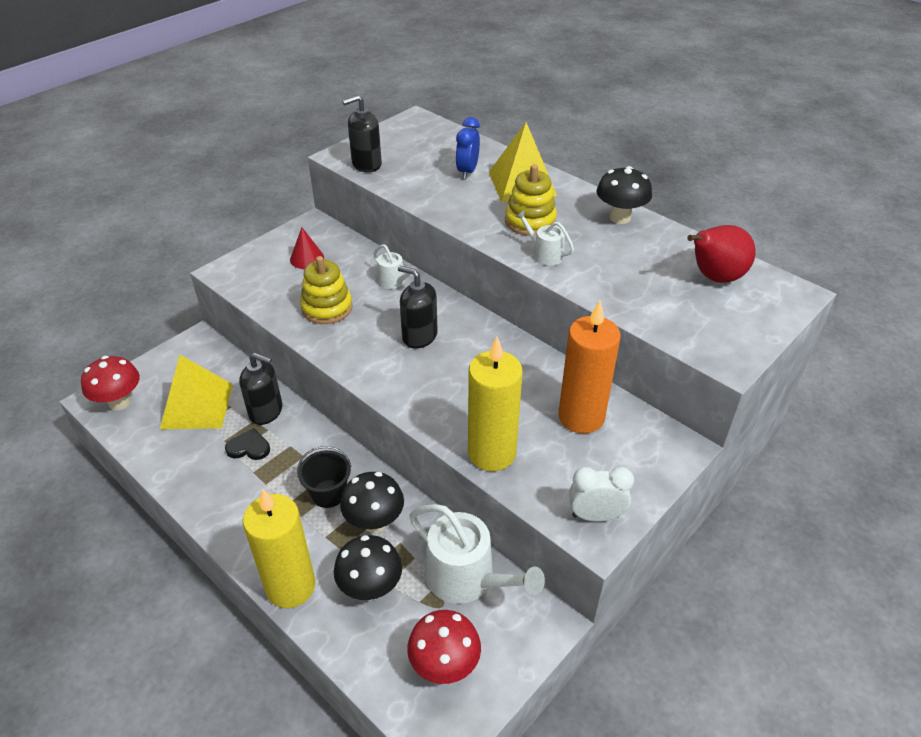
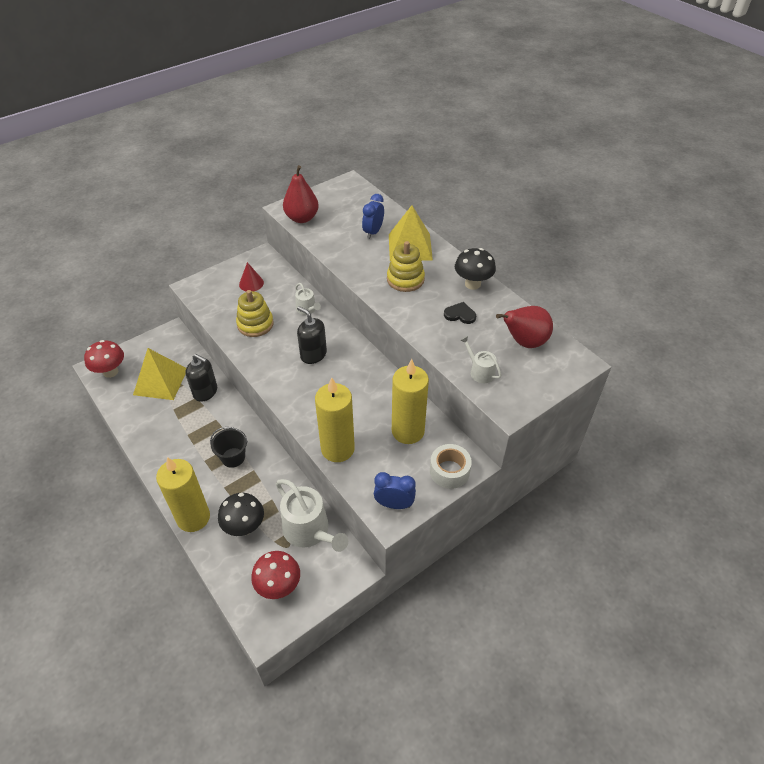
camera: 10 degrees right, 5 degrees up
black heart [225,428,270,460] -> black heart moved to [444,302,476,324]
black mushroom [340,472,404,533] -> none
black soap dispenser [342,95,382,172] -> red pear [283,165,319,223]
white watering can [515,211,574,266] -> white watering can moved to [460,336,502,383]
orange candle [558,301,621,434] -> yellow candle [392,359,429,444]
white clock [569,467,634,522] -> blue clock [374,472,416,509]
none -> white tape [430,444,472,489]

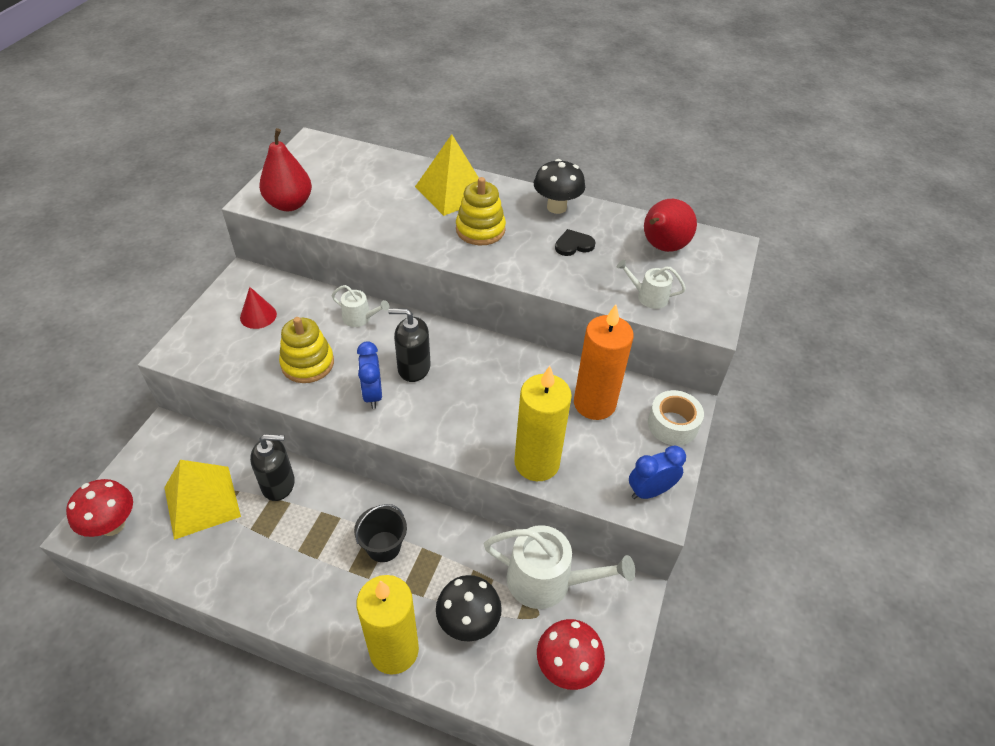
camera: 35 degrees left, 0 degrees up
blue clock [362,194,384,239] -> blue clock moved to [357,342,382,409]
yellow candle [392,359,429,444] -> orange candle [574,304,634,420]

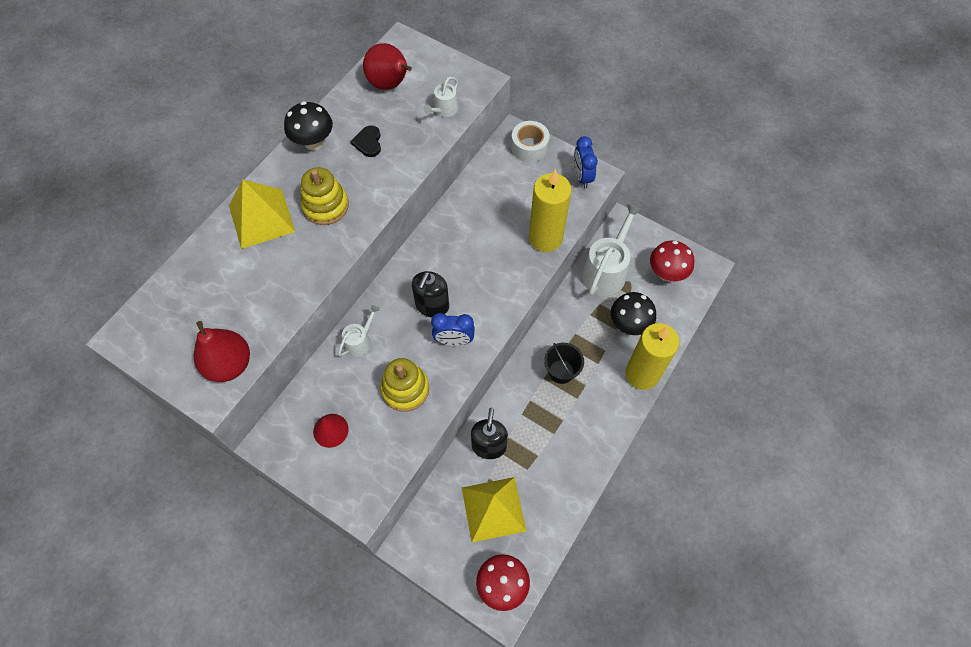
camera: 75 degrees left, 15 degrees up
orange candle [574,304,634,420] -> none

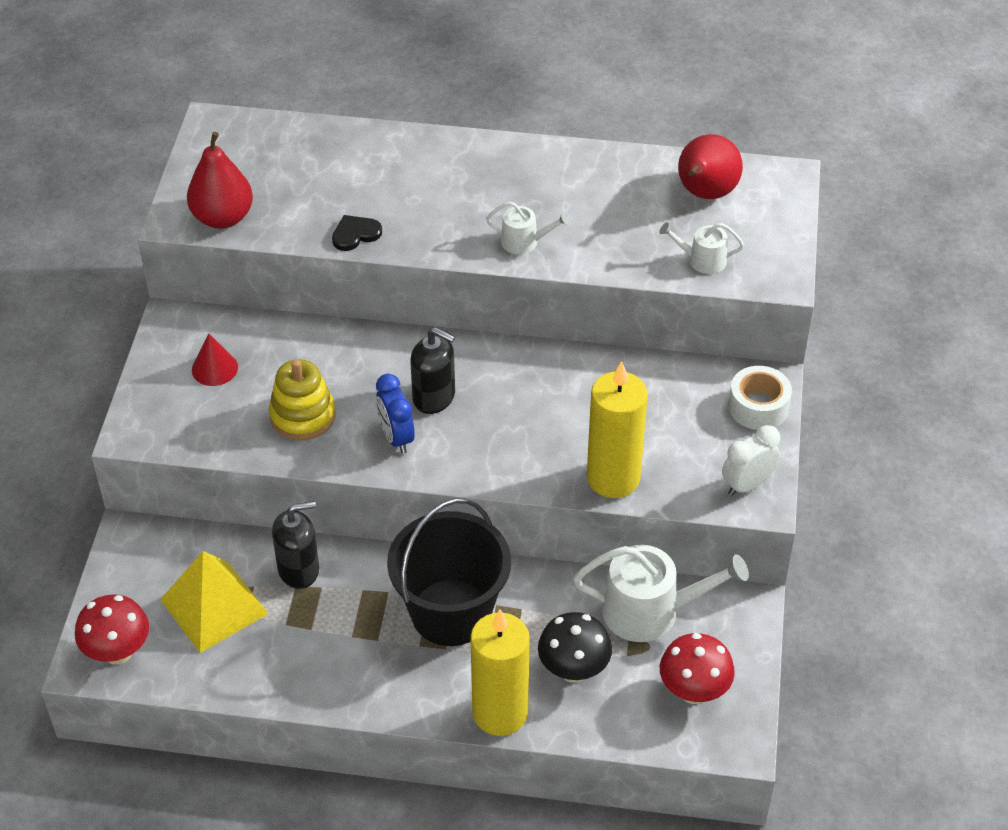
camera: 65 degrees right, 15 degrees down
yellow pyramid [229,179,295,249] -> none
black mushroom [284,101,333,150] -> none
yellow stacking toy [301,167,349,225] -> none
white watering can [338,305,380,357] -> white watering can moved to [486,201,570,254]
black heart [350,126,381,157] -> black heart moved to [332,215,382,251]
black soap dispenser [412,271,449,318] -> black soap dispenser turned 150 degrees counterclockwise [410,328,455,414]
black bucket [544,343,584,384] -> black bucket [387,498,511,646], size x1.98
blue clock [574,136,598,188] -> white clock [722,425,780,496]

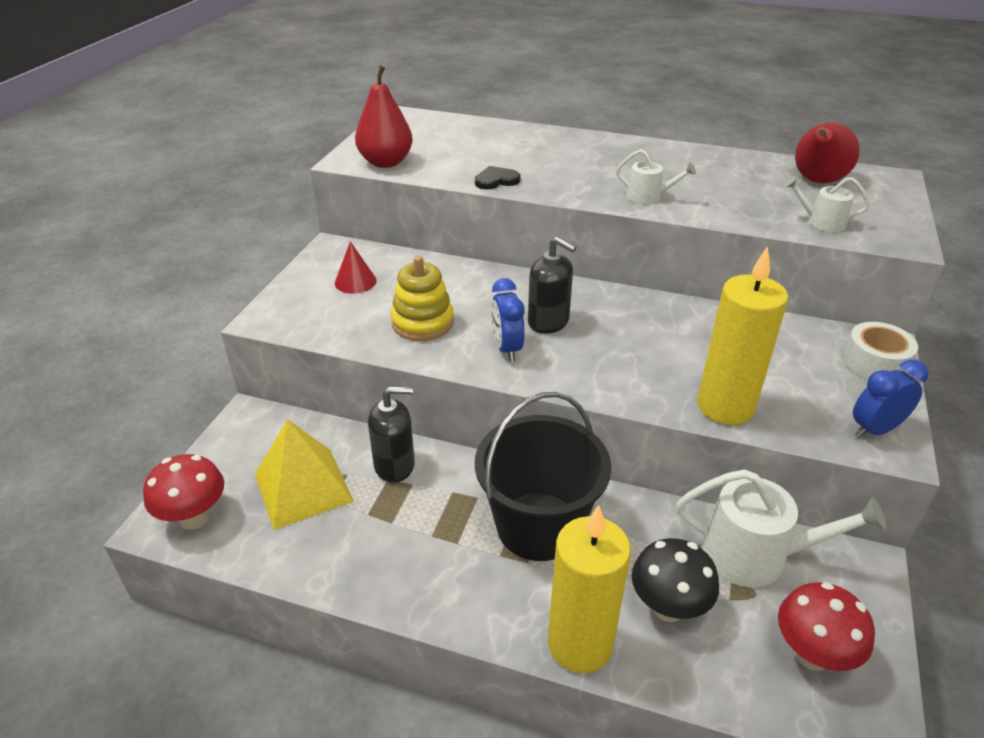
camera: 10 degrees right, 10 degrees down
white clock [722,425,780,496] -> blue clock [853,360,928,438]

